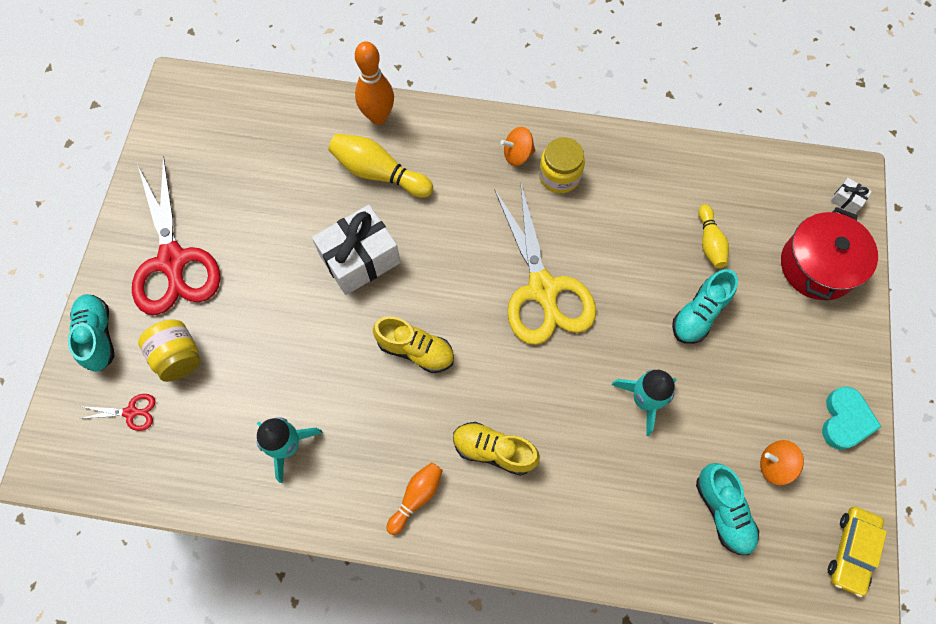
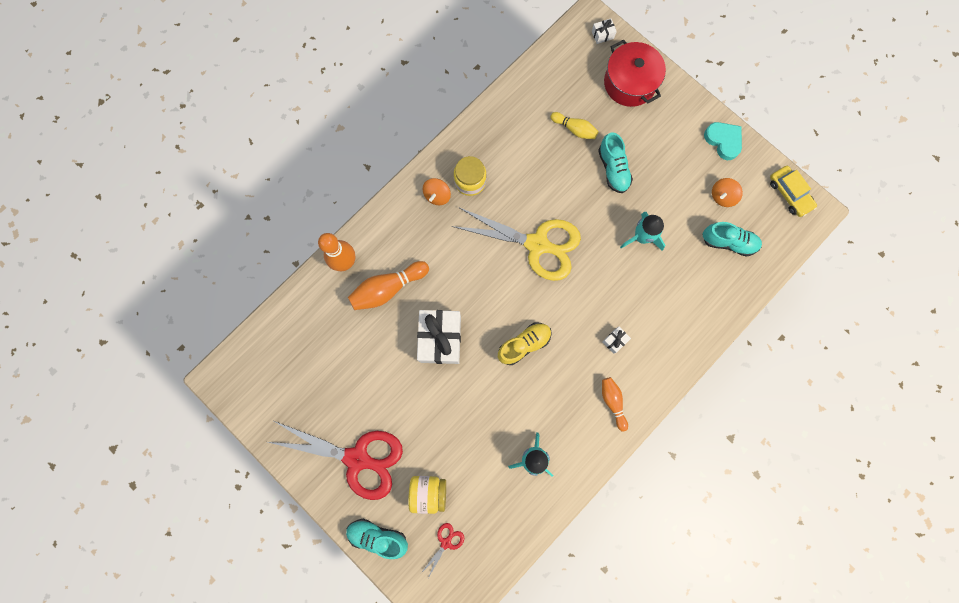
camera: 55 degrees left, 10 degrees up
yellow bowling pin [328,134,433,198] -> orange bowling pin [348,261,429,310]
yellow shoe [453,422,540,476] -> white gift [602,327,631,354]

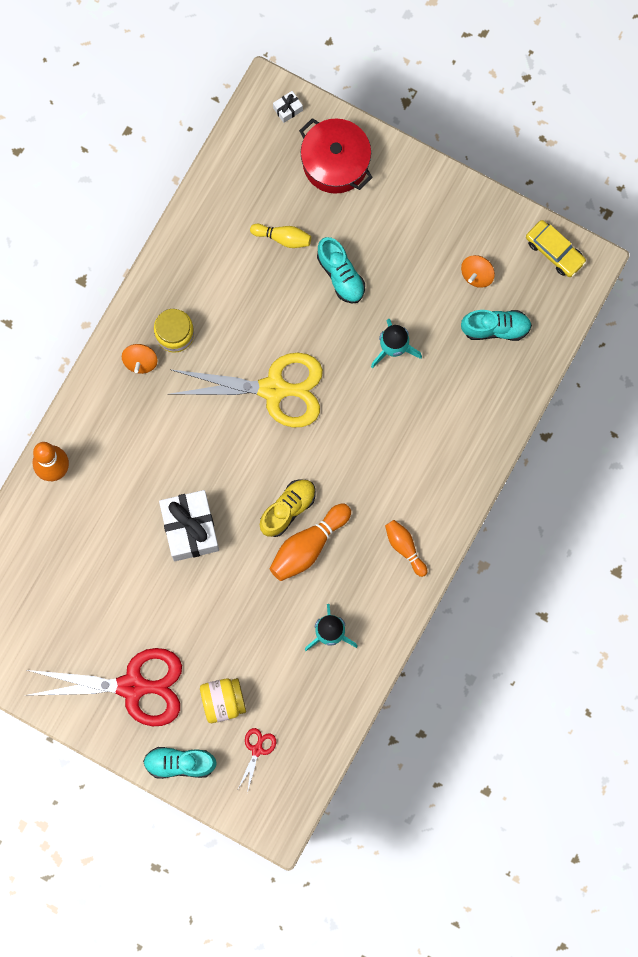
camera: 15 degrees left, 0 degrees up
orange bowling pin [348,261,429,310] -> orange bowling pin moved to [269,503,351,581]
white gift [602,327,631,354] -> none
turquoise heart [704,122,742,160] -> none

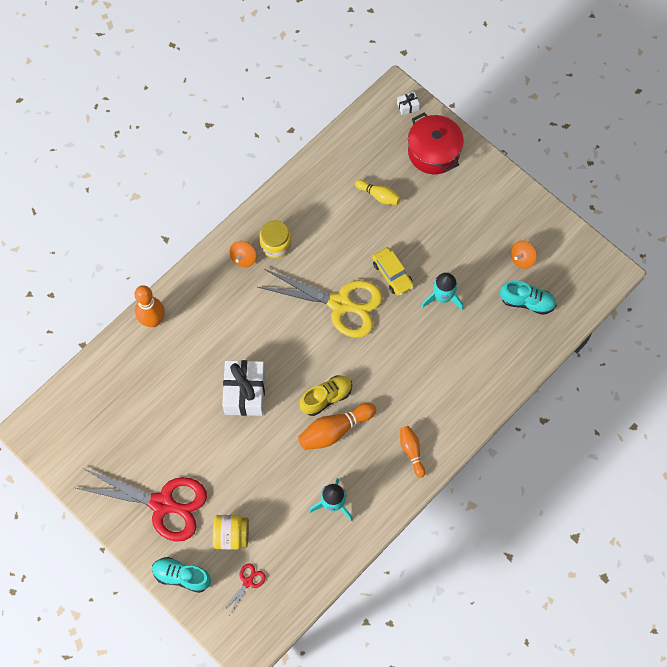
camera: 15 degrees right, 10 degrees down
turquoise shoe [317,237,365,304] -> none
yellow car [526,220,586,277] -> yellow car moved to [372,247,414,296]

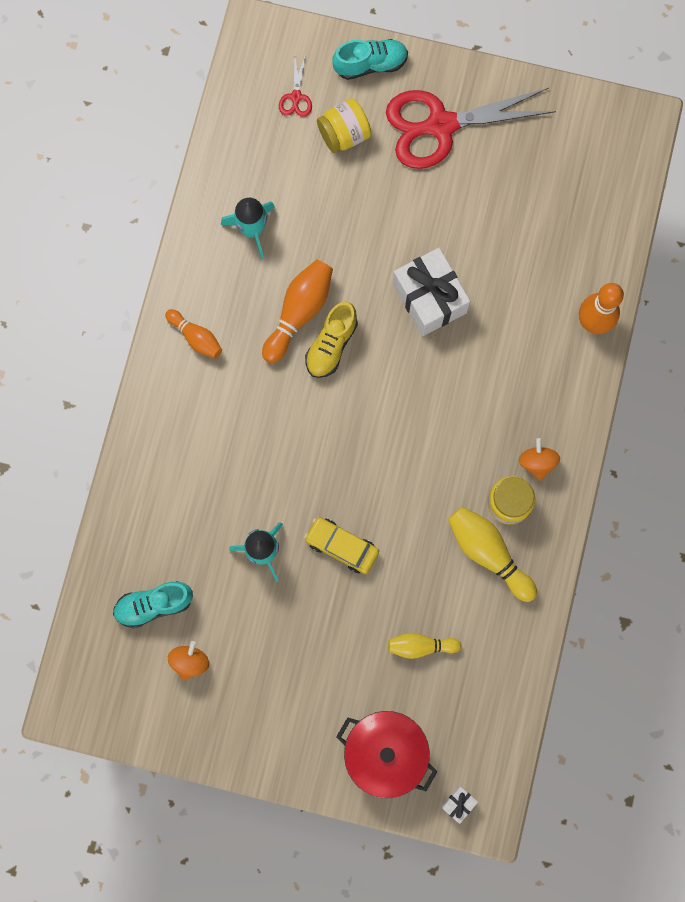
camera: 150 degrees right, 10 degrees up
yellow scissors [258,269,383,338] -> none
none -> yellow bowling pin [448,506,537,602]

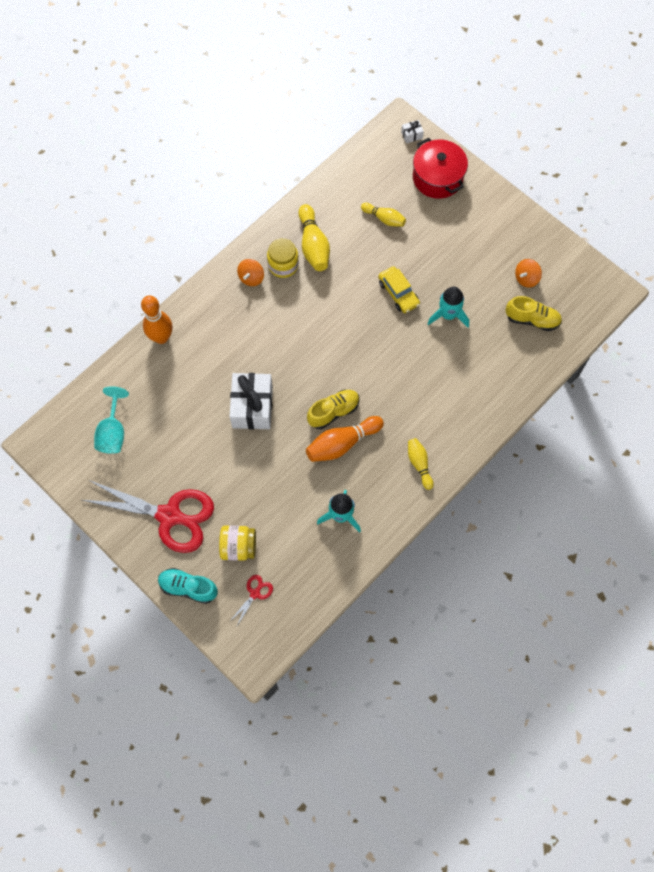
camera: 150 degrees left, 10 degrees down
turquoise shoe [113,581,193,629] -> yellow shoe [506,296,562,331]
orange bowling pin [165,309,222,359] -> yellow bowling pin [408,438,434,490]
none -> turquoise goblet [94,386,129,454]

